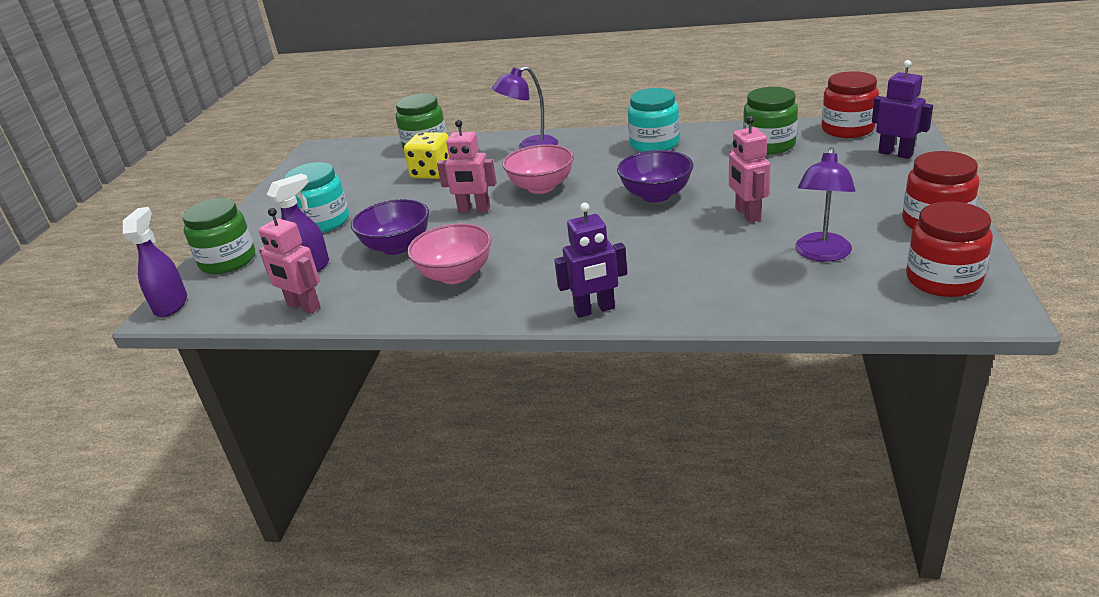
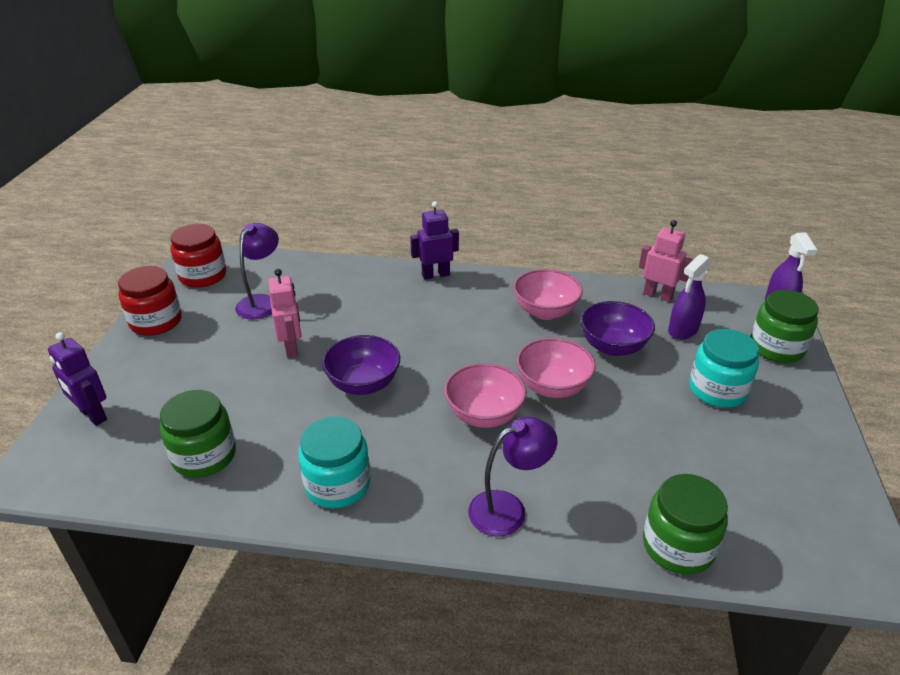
camera: 175 degrees right, 5 degrees up
yellow dice [404,132,449,179] -> none
pink robot [437,120,497,213] -> pink bowl [517,338,596,398]
red jar [821,71,879,138] -> none

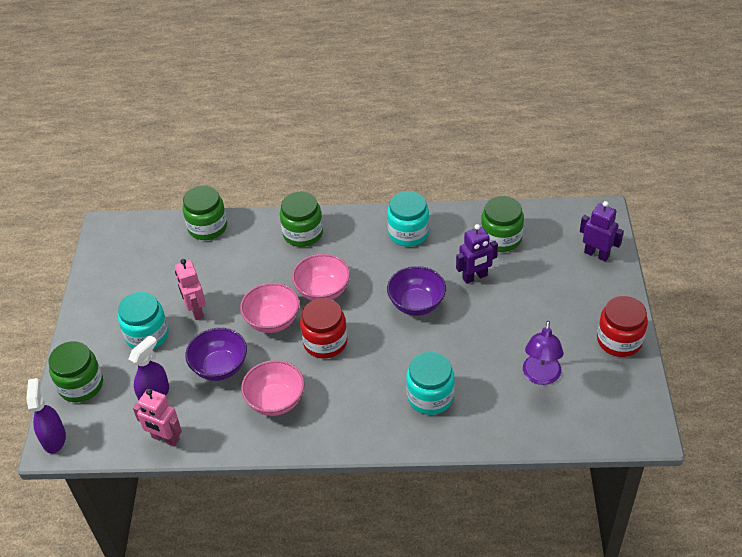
camera: 175 degrees right, 10 degrees up
red jar [170,224,226,288] -> red jar moved to [300,298,347,359]
pink robot [268,269,302,358] -> pink robot moved to [175,259,206,320]
purple robot [410,201,459,280] -> purple robot moved to [456,224,498,284]
purple lamp [468,417,557,537] -> green jar [280,192,323,247]
none -> turquoise jar [406,352,455,415]

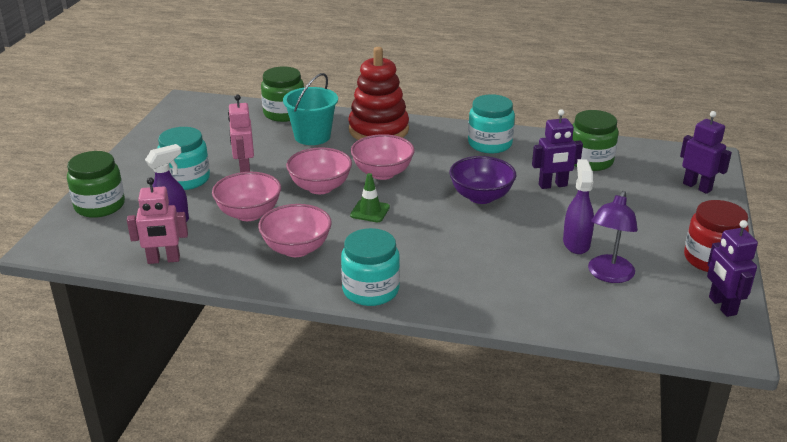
camera: 10 degrees right, 15 degrees down
purple spray bottle [26,378,66,453] -> purple spray bottle moved to [563,159,594,254]
pink robot [133,389,182,446] -> pink robot turned 45 degrees counterclockwise [127,177,188,264]
purple bowl [185,328,247,381] -> pink bowl [212,172,281,221]
green jar [280,192,323,247] -> red stacking toy [348,47,409,140]
red jar [300,298,347,359] -> green traffic cone [350,173,390,222]
turquoise jar [406,352,455,415] -> turquoise jar moved to [341,228,400,306]
none -> turquoise bucket [283,73,338,145]
none -> purple robot [707,220,758,317]

